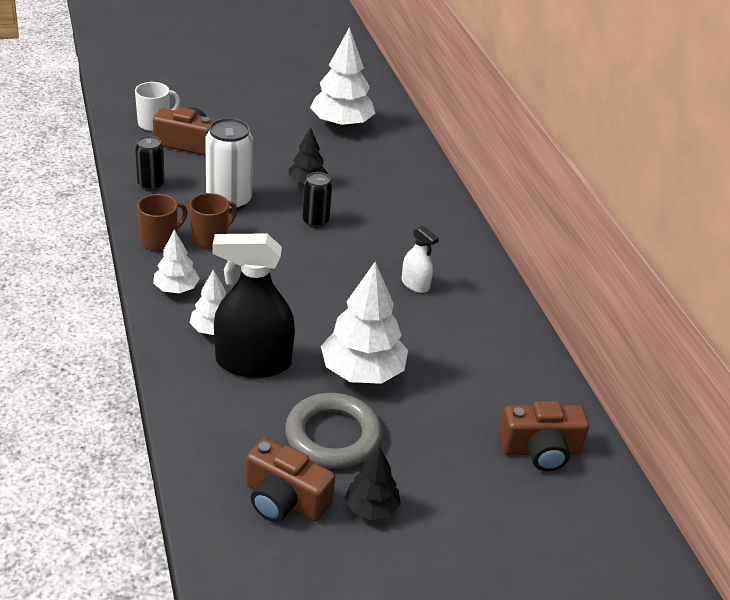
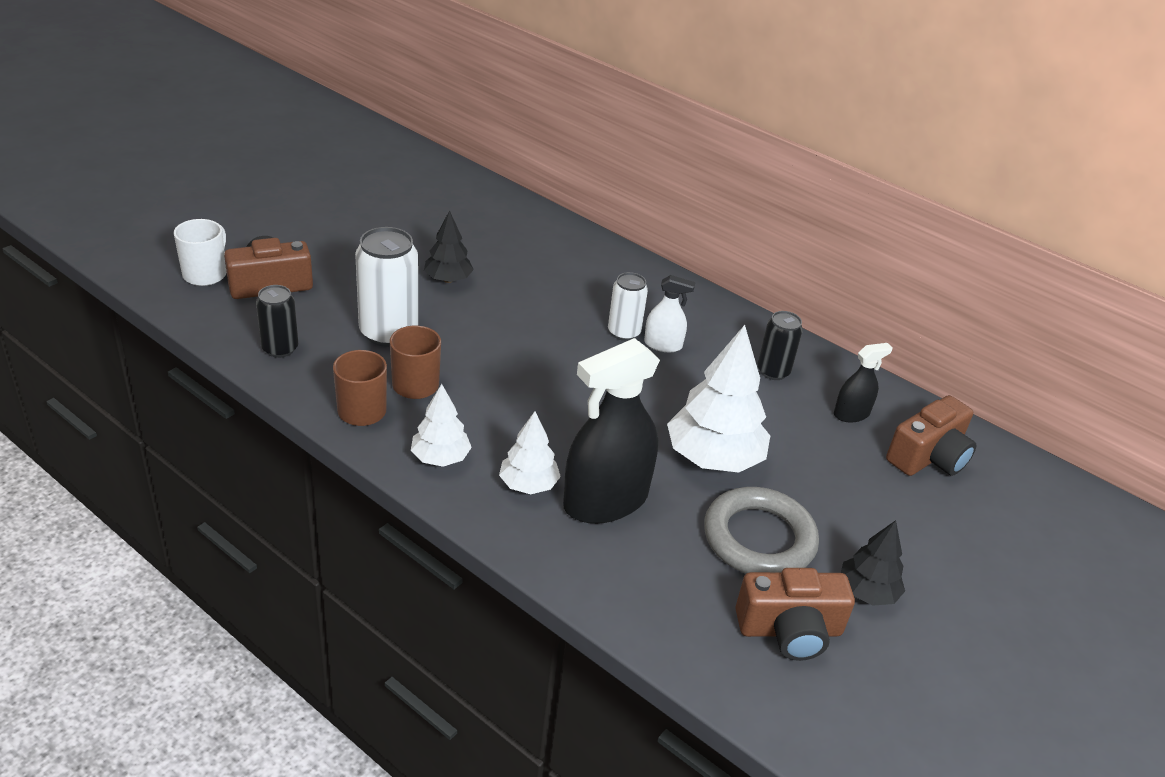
camera: 35 degrees left, 0 degrees up
black can [302,172,332,228] -> black can moved to [757,311,803,380]
white tree [310,27,376,128] -> none
none -> white can [608,272,648,341]
none -> black spray bottle [834,343,892,423]

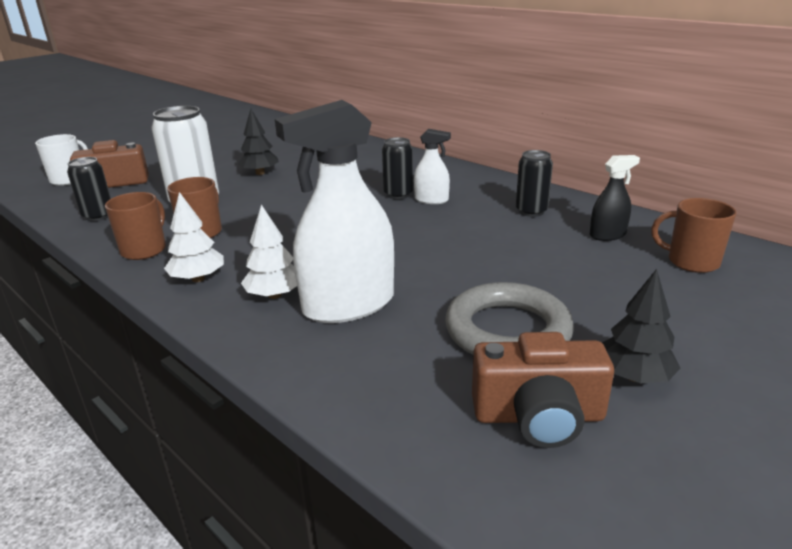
camera: 10 degrees right, 10 degrees down
black spray bottle [563,338,660,524] -> white spray bottle [275,100,394,323]
white can [608,272,648,341] -> black can [382,137,413,199]
white tree [667,325,770,473] -> none
brown camera [886,395,977,476] -> brown mug [651,198,737,273]

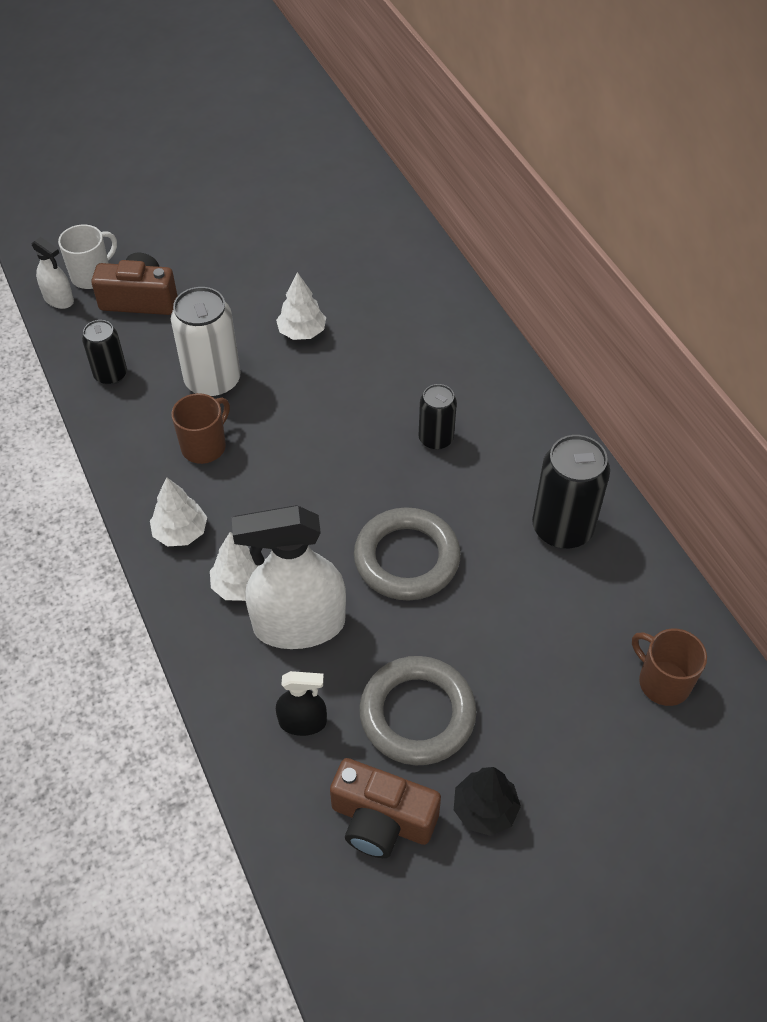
camera: 20 degrees right, 25 degrees up
brown mug [105,192,166,260] -> none
black tree [238,109,279,175] -> white tree [276,272,326,340]
white spray bottle [414,129,451,204] -> white spray bottle moved to [32,237,74,309]
black can [516,150,553,217] -> black can [532,435,610,549], size x1.67
black spray bottle [590,155,640,241] -> black spray bottle moved to [276,671,327,736]
none -> grey ring [354,507,461,601]

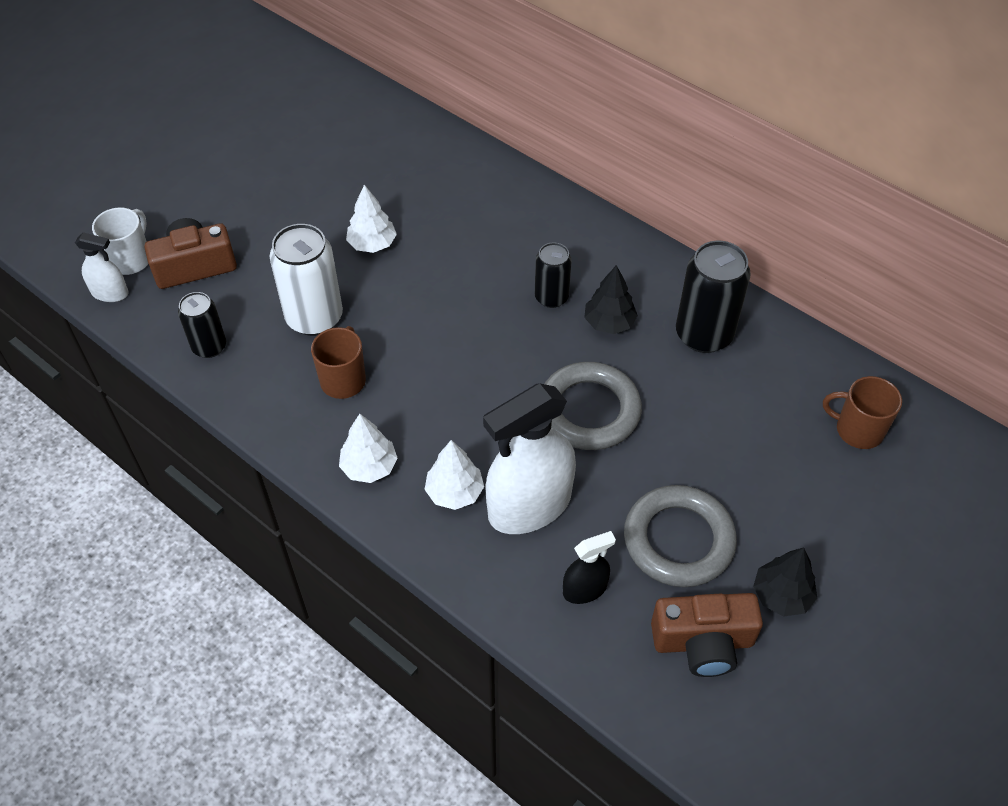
camera: 25 degrees left, 0 degrees up
none -> black tree [584,265,638,334]

